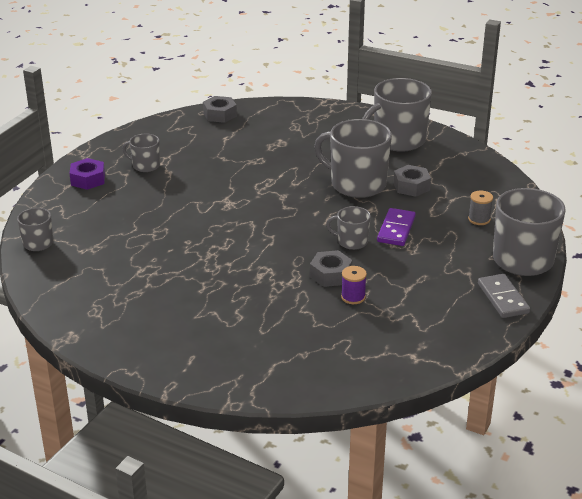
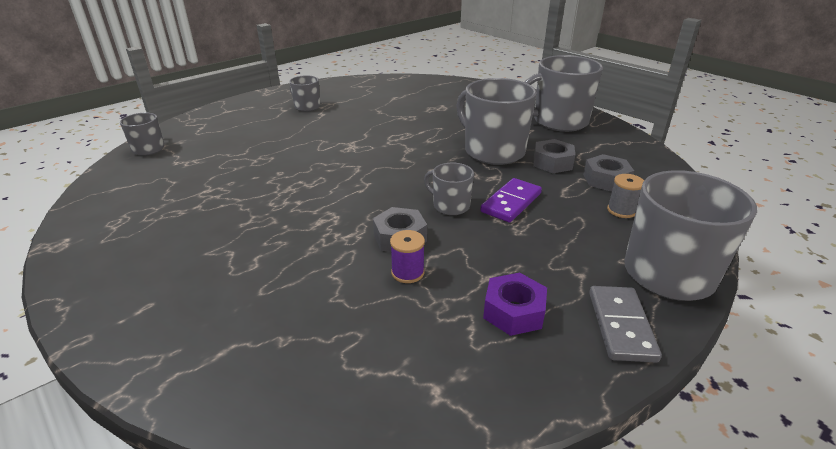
camera: 20 degrees right, 0 degrees up
purple nut [69,158,105,190] -> purple nut moved to [483,273,547,336]
grey nut [203,96,237,123] -> grey nut moved to [583,154,634,192]

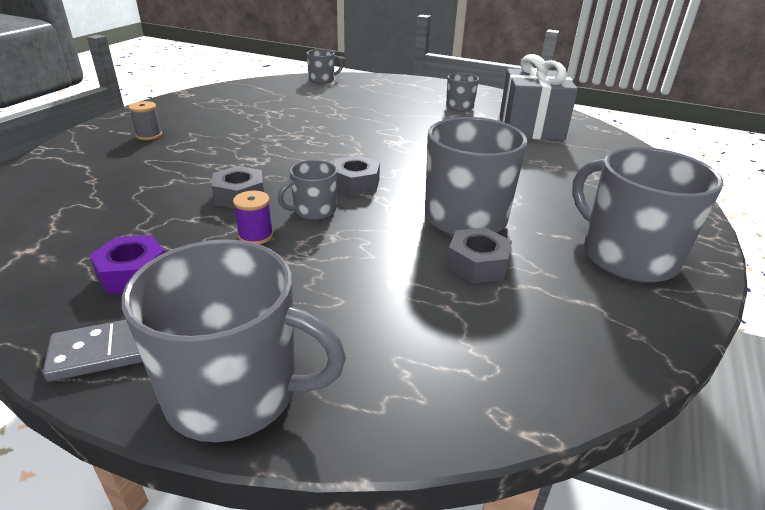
camera: 65 degrees right, 0 degrees up
purple spool [390,230,425,283] -> purple spool moved to [233,191,273,244]
grey mug [424,162,474,215] -> grey mug turned 135 degrees counterclockwise [278,160,337,220]
purple domino [480,178,542,223] -> none
grey nut [583,154,634,192] -> grey nut moved to [333,155,380,196]
grey spool [607,174,644,218] -> grey spool moved to [128,101,162,140]
none -> grey gift [499,54,578,140]

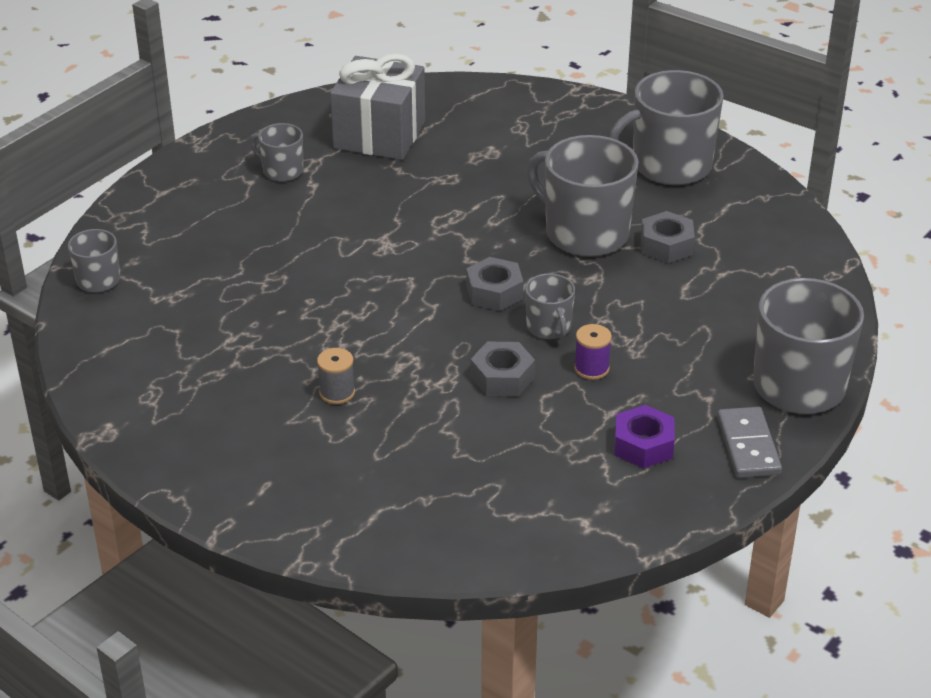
camera: 75 degrees left, 5 degrees up
grey spool [128,101,162,140] -> grey spool moved to [317,348,355,404]

